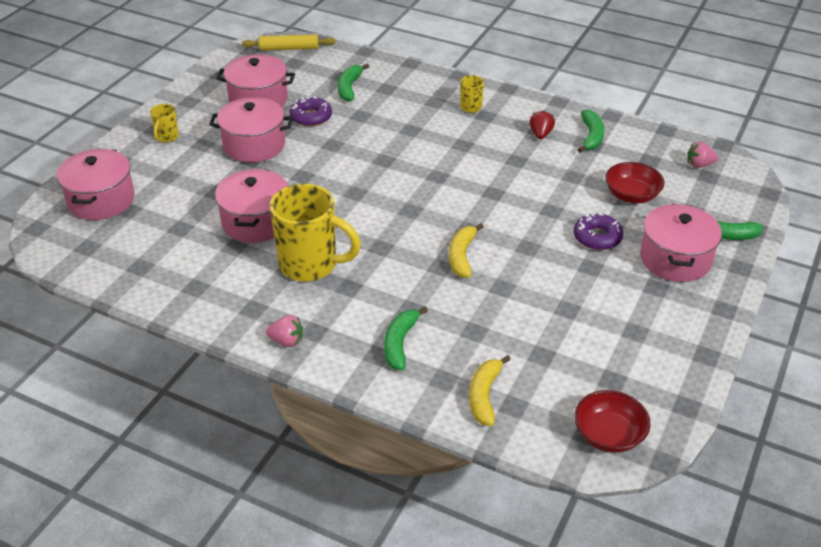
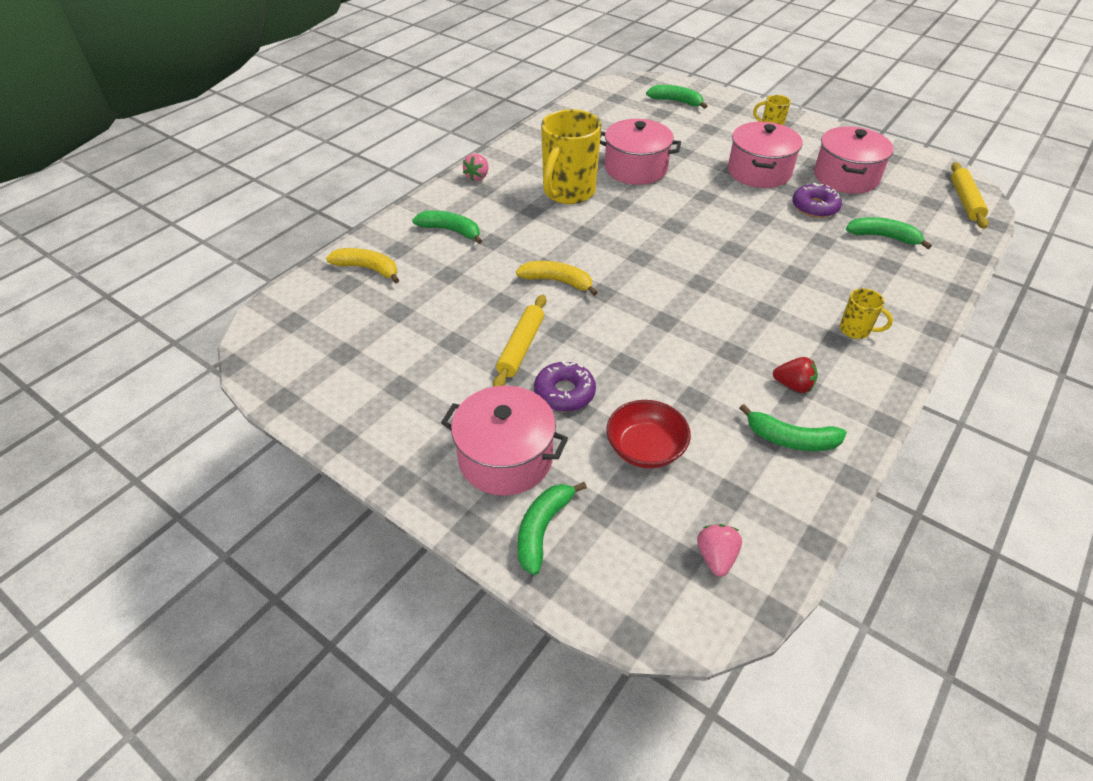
camera: 100 degrees right, 5 degrees up
pink pot [57,149,135,220] -> green banana [646,85,707,109]
red bowl [574,390,651,453] -> none
none -> yellow rolling pin [493,295,546,387]

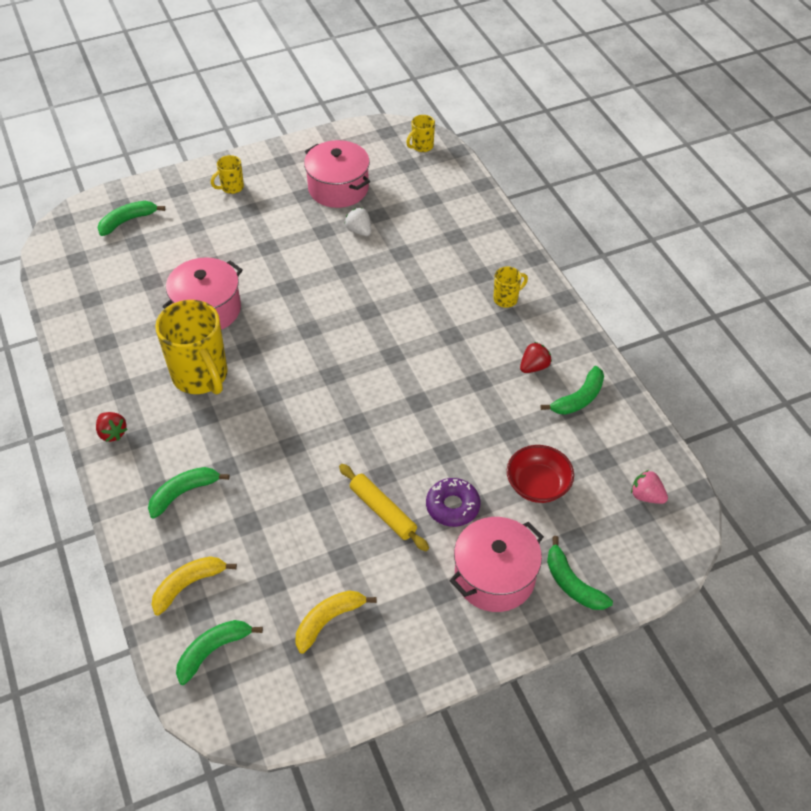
camera: 60 degrees left, 5 degrees up
pink strawberry [463,153,489,181] -> red strawberry [96,412,127,442]
yellow banana [516,261,598,296] -> yellow banana moved to [295,591,377,654]
pink pot [728,122,803,188] -> none
purple donut [792,183,842,218] -> white strawberry [345,208,371,236]
green banana [846,217,932,249] -> green banana moved to [176,620,263,685]
yellow rolling pin [951,162,989,229] -> yellow mug [406,115,435,152]

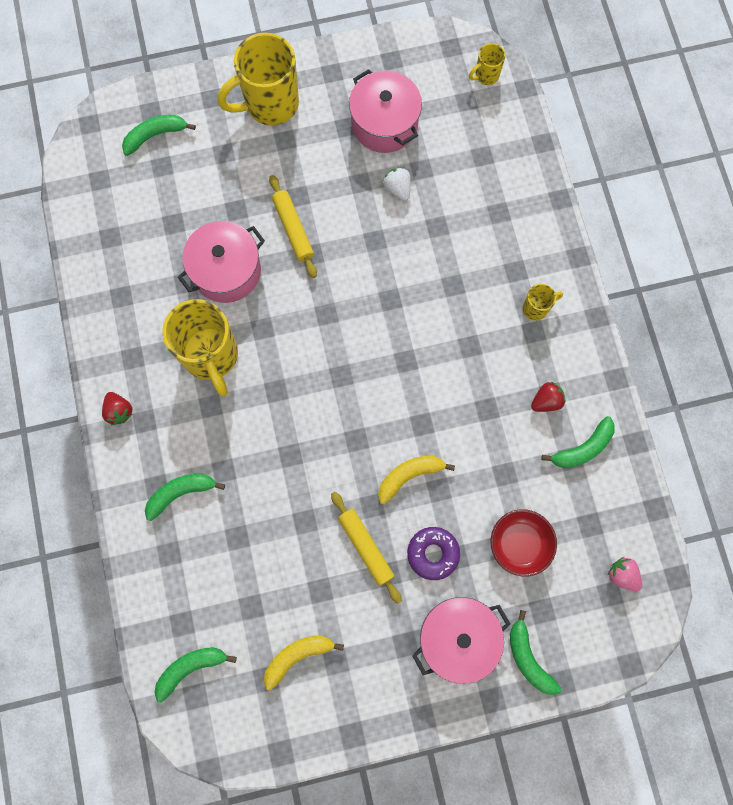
camera: 10 degrees right, 25 degrees up
yellow banana [151,556,237,615] -> yellow banana moved to [378,456,455,504]
yellow mug [211,155,244,194] -> yellow mug [217,33,299,125], size x2.17
none -> yellow rolling pin [269,175,317,278]

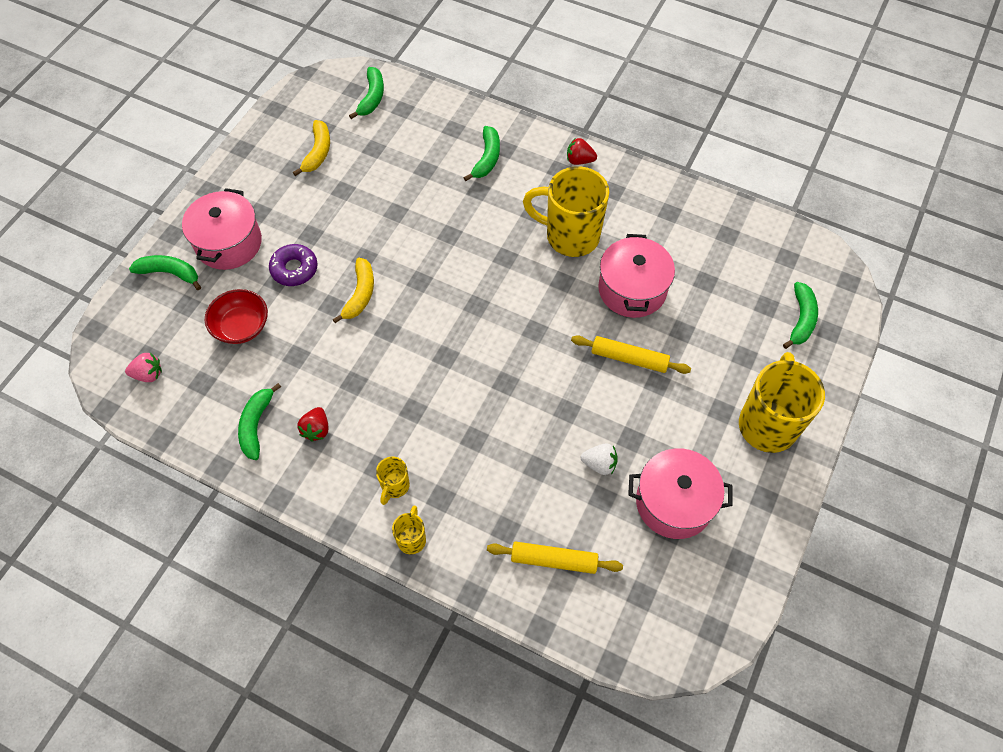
camera: 130 degrees right, 15 degrees down
yellow rolling pin [331,492,402,604] -> yellow rolling pin moved to [487,542,623,574]
yellow mug [469,43,505,85] -> yellow mug moved to [392,506,426,554]

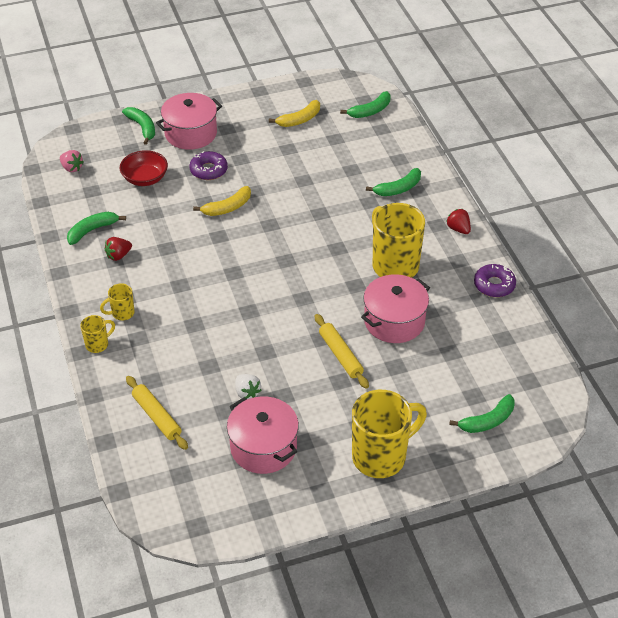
camera: 45 degrees right, 15 degrees down
none -> purple donut [474,264,516,297]

